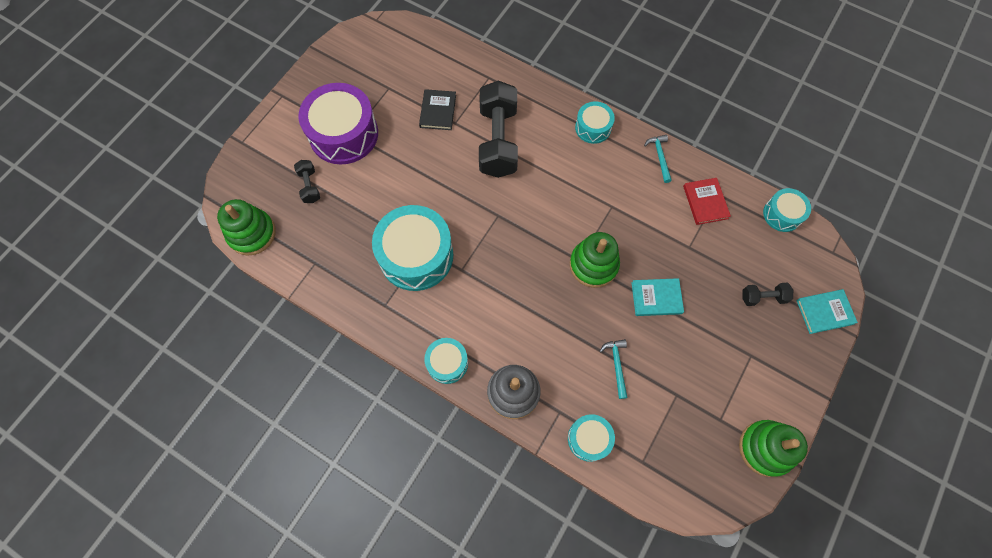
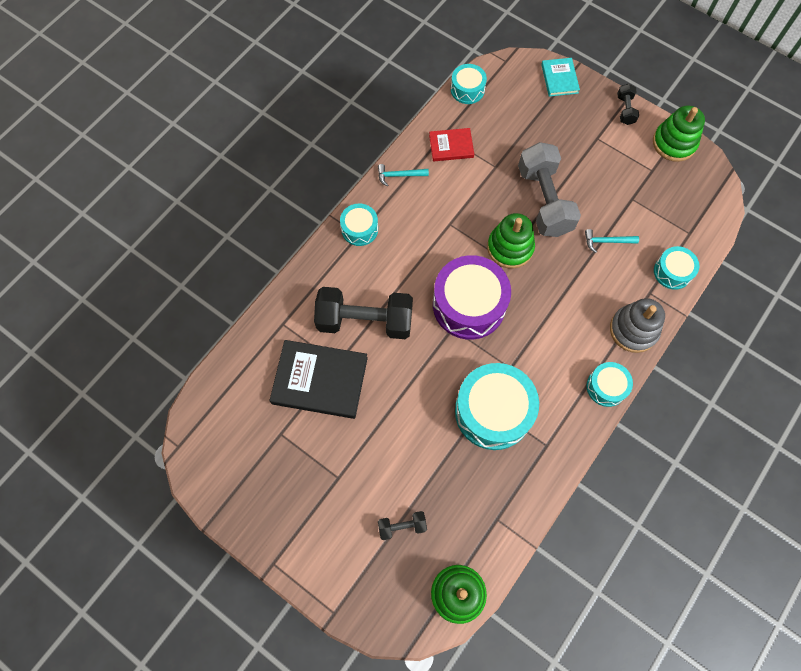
camera: 85 degrees left, 0 degrees up
purple drum [298,83,378,164] -> purple drum moved to [433,255,511,340]
black book [419,89,456,130] -> black book [270,340,368,419], size x1.82
turquoise book [632,278,684,316] -> grey dumbbell [518,142,581,237]
black dumbbell [742,282,793,306] -> black dumbbell moved to [617,84,639,125]

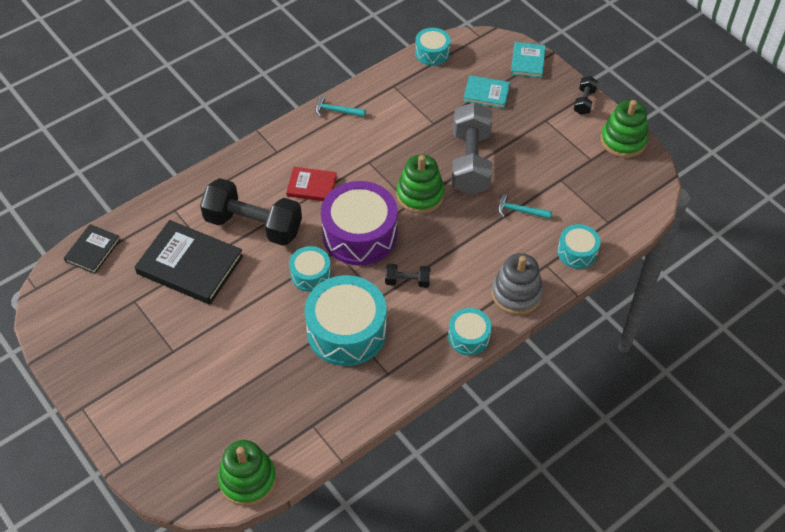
camera: 15 degrees right, 15 degrees down
turquoise drum [340,203,378,246] -> turquoise drum moved to [289,246,331,292]
black dumbbell [378,511,427,540] -> black dumbbell moved to [385,264,431,288]
red book [429,128,474,161] -> red book moved to [286,167,337,201]
none -> black book [64,224,121,274]
none -> turquoise book [463,75,510,109]

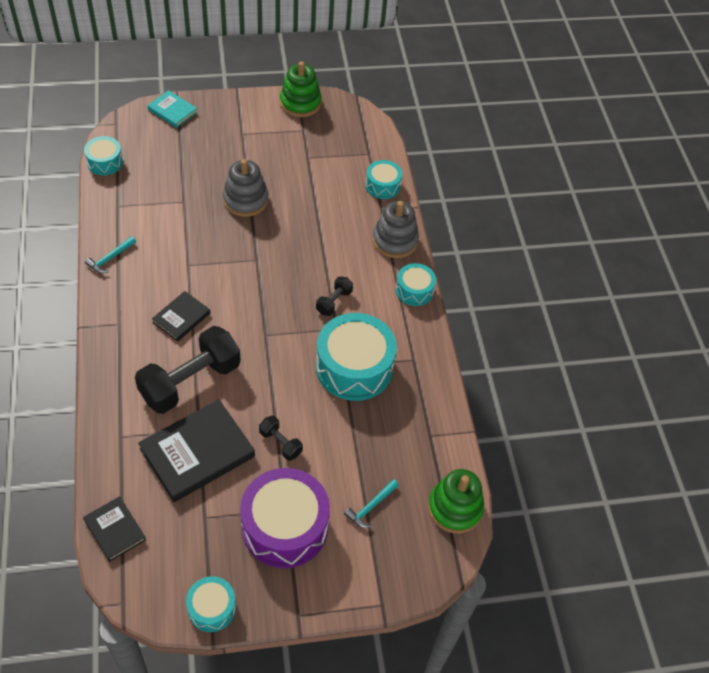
camera: 65 degrees left, 0 degrees up
red book [286,167,337,201] -> black book [152,291,210,342]
turquoise drum [289,246,331,292] -> turquoise drum moved to [186,576,236,632]
purple drum [321,181,398,265] -> purple drum moved to [240,468,330,568]
green stacking toy [397,154,445,214] -> none
grey dumbbell [452,102,492,195] -> grey stacking toy [223,159,268,217]
turquoise book [463,75,510,109] -> none
turquoise hammer [498,194,552,219] -> turquoise hammer moved to [344,479,399,528]
black dumbbell [574,76,598,115] -> black dumbbell moved to [259,416,303,461]

